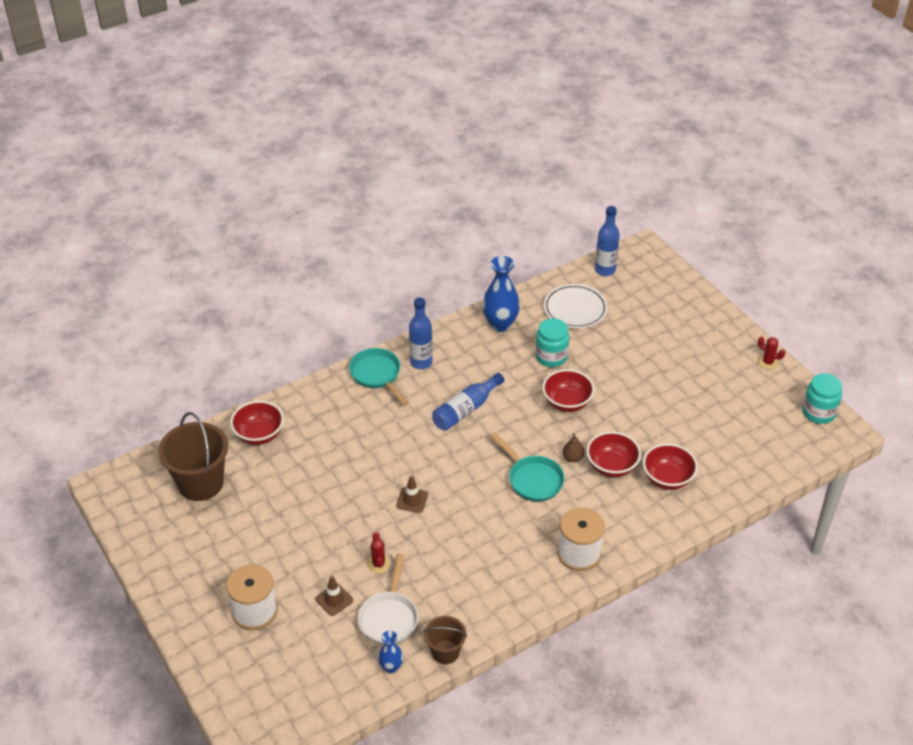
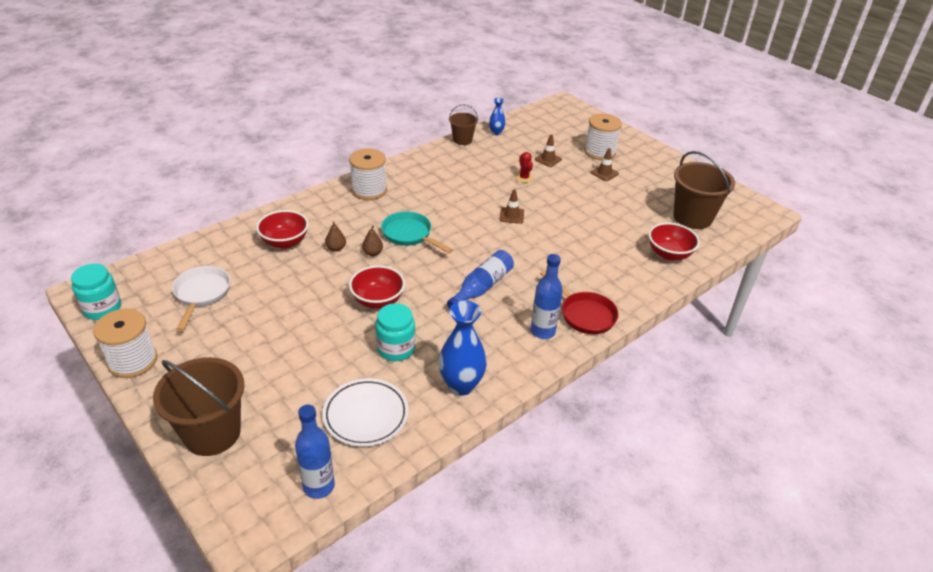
camera: 170 degrees right, 5 degrees down
turquoise pan [349,348,409,406] -> red pan [540,270,619,334]
white pan [358,553,418,645] -> white pan moved to [172,266,231,331]
red bowl [587,431,641,477] -> brown pear [325,221,346,252]
red cactus [758,337,786,370] -> white spool [93,309,157,378]
none -> brown bucket [153,357,244,456]
none -> brown traffic cone [591,148,619,181]

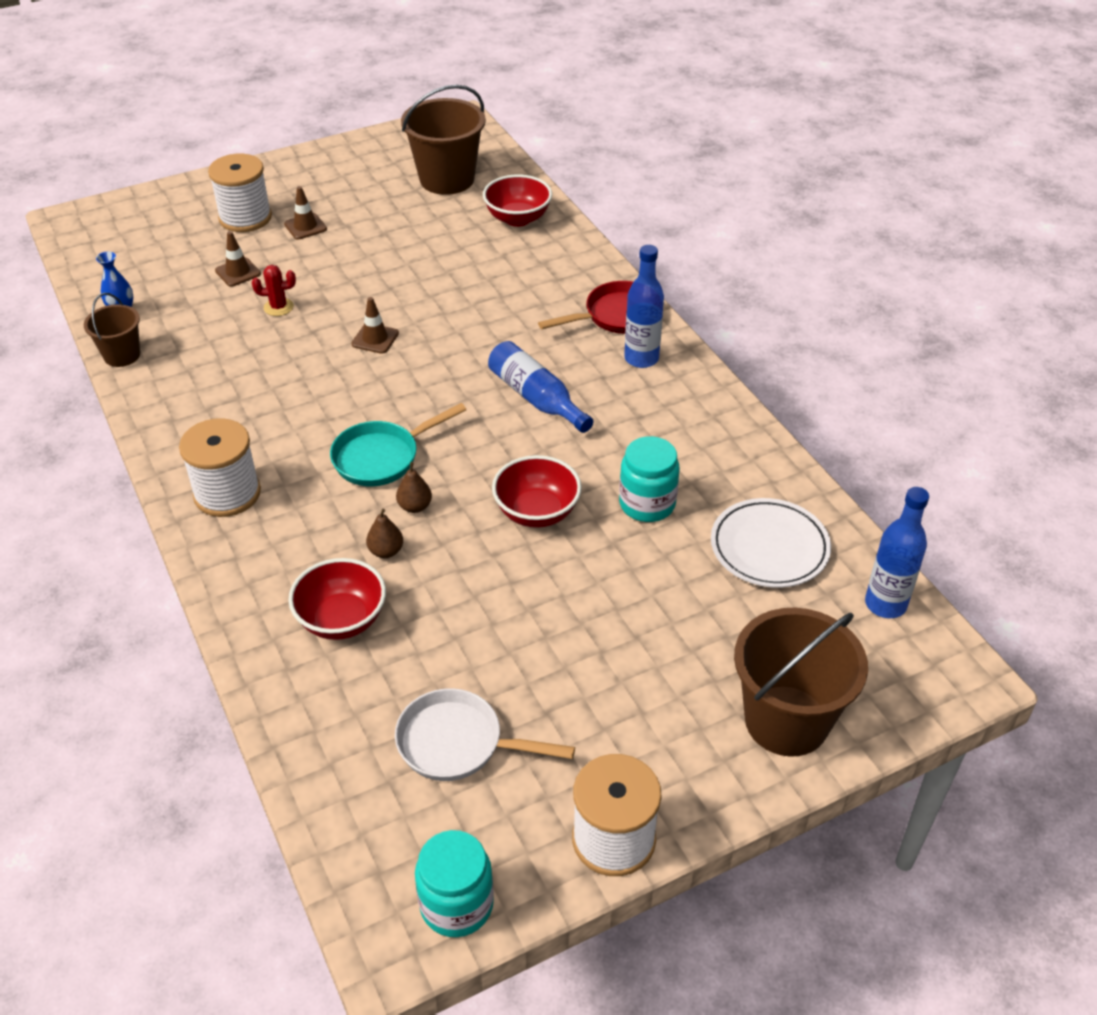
camera: 75 degrees left, 5 degrees up
blue vase [438,301,487,396] -> none

